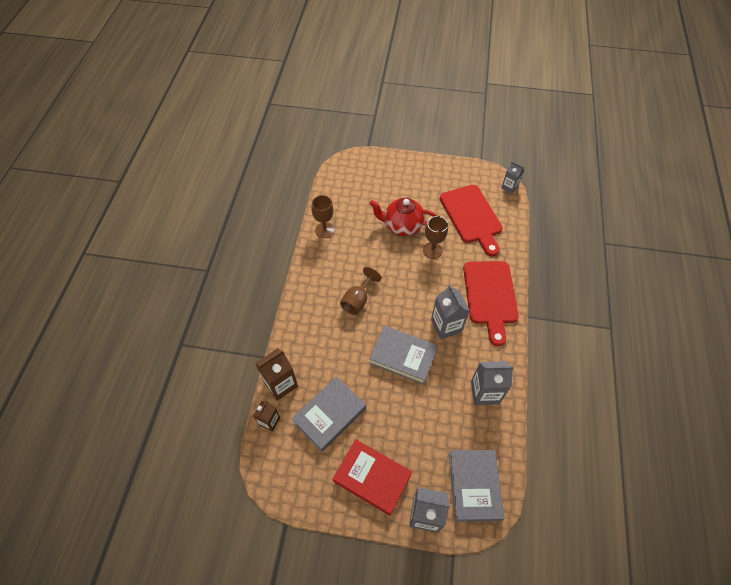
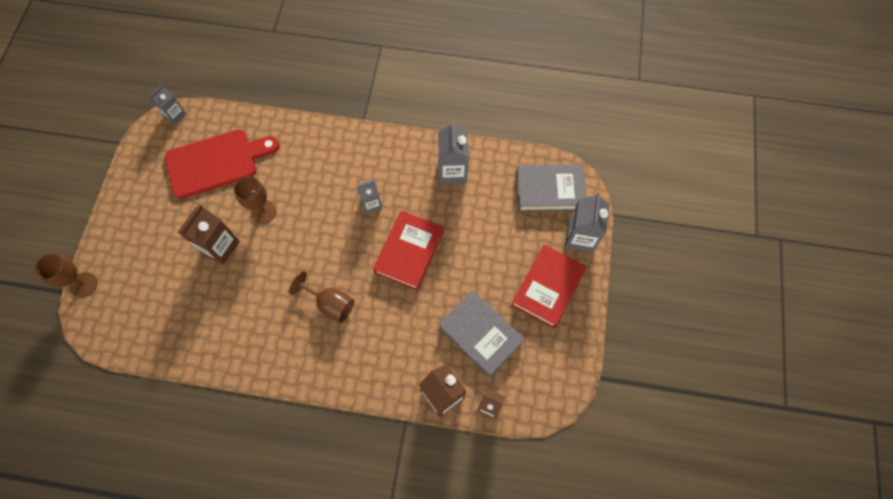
camera: 90 degrees left, 10 degrees up
brown goblet [311,195,334,238] -> brown goblet moved to [34,253,97,298]
red teapot [369,198,437,236] -> brown carton [178,204,240,265]
grey book [369,326,438,385] -> red book [373,211,444,291]
grey carton [431,284,470,339] -> grey carton [357,179,382,214], size x0.61
red cutting board [463,261,518,346] -> none

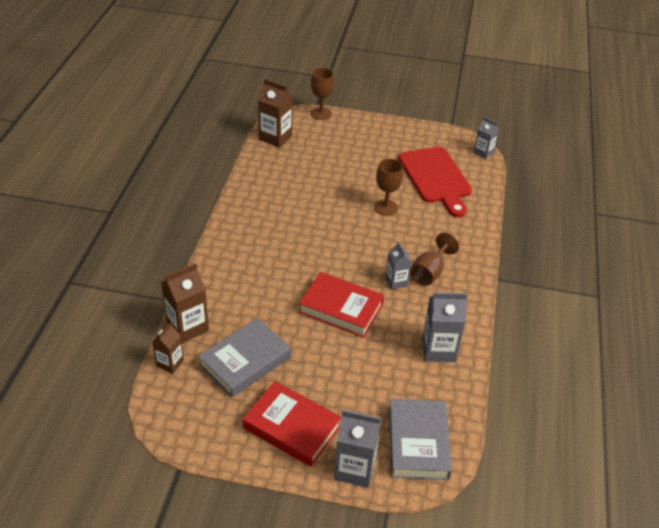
camera: 90 degrees right, 25 degrees down
brown carton [178,204,240,265] -> brown carton moved to [258,79,293,148]
brown goblet [289,271,354,323] -> brown goblet moved to [410,232,459,286]

